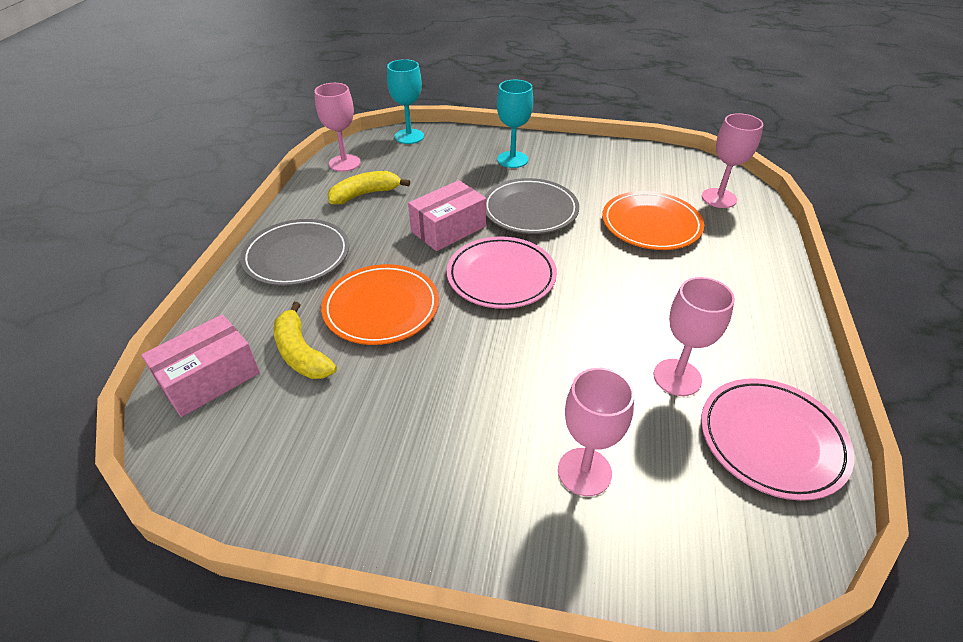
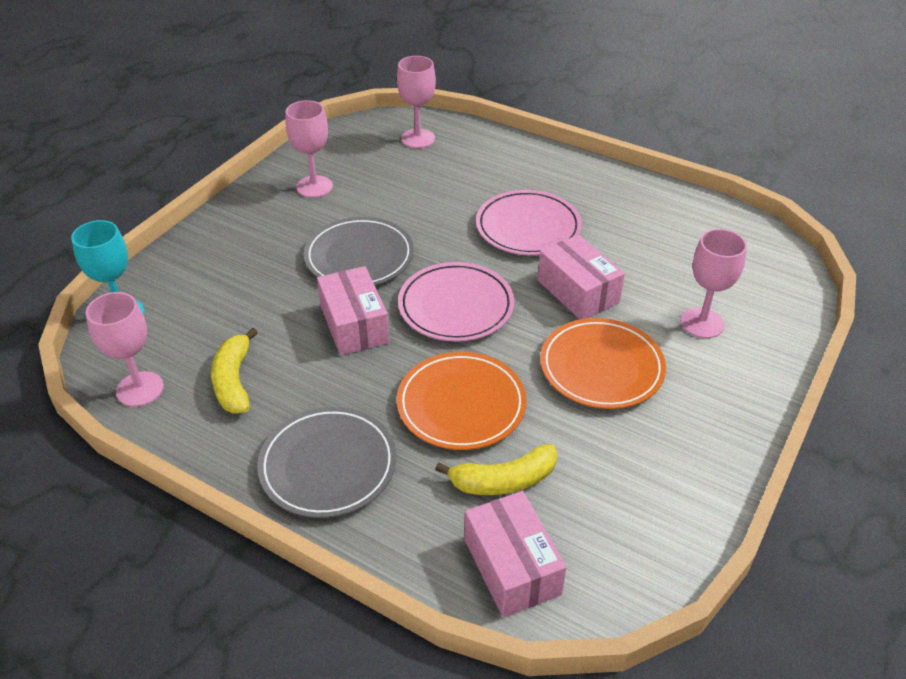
camera: 70 degrees left, 0 degrees up
turquoise goblet [497,80,533,168] -> none
orange plate [602,191,704,250] -> orange plate moved to [540,318,666,409]
pink goblet [654,277,735,396] -> pink goblet moved to [286,100,333,198]
pink plate [701,378,854,501] -> pink plate moved to [476,190,582,256]
none -> pink box [538,235,625,319]

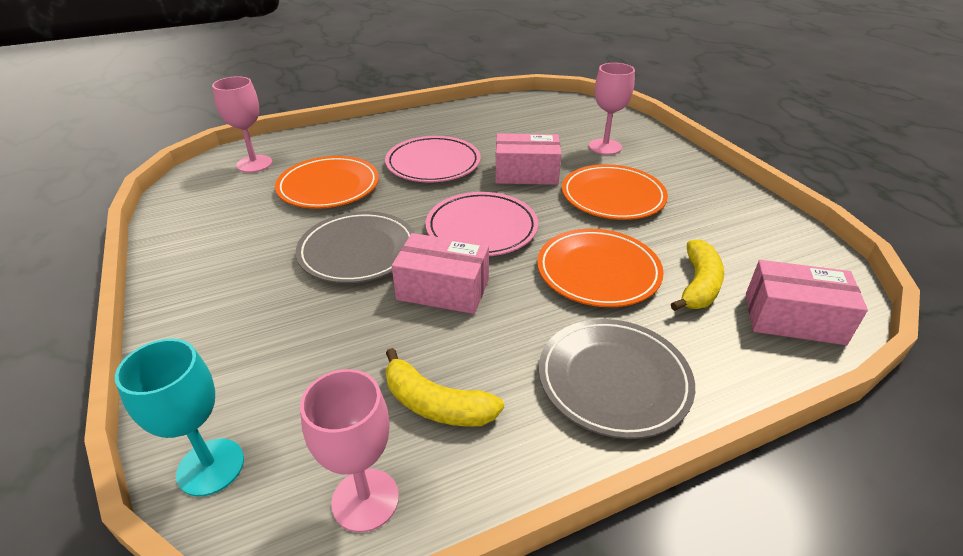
camera: 55 degrees left, 5 degrees down
pink goblet [286,100,333,198] -> none
none -> orange plate [275,156,379,209]

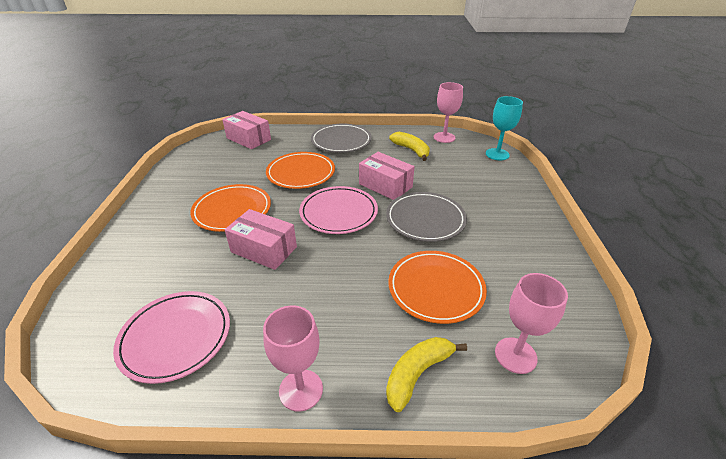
camera: 155 degrees left, 0 degrees up
pink plate [385,136,481,182] -> pink plate moved to [113,291,230,384]
pink goblet [589,63,635,155] -> pink goblet moved to [263,306,323,412]
yellow banana [671,239,724,311] -> yellow banana moved to [386,337,467,412]

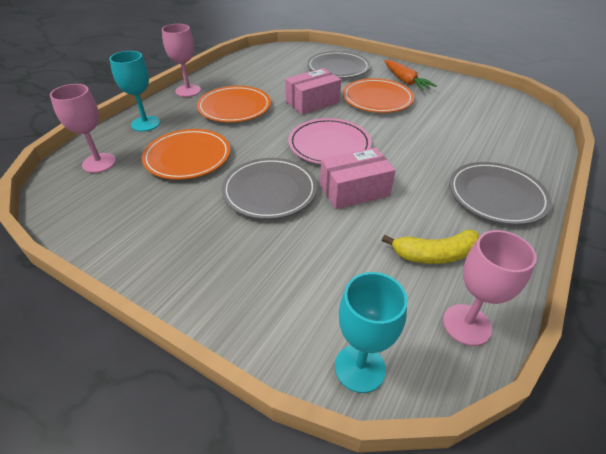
camera: 120 degrees right, 5 degrees up
pink plate [113,291,230,384] -> none
pink box [222,111,271,149] -> none
orange plate [266,152,335,189] -> orange plate moved to [197,86,271,122]
yellow banana [386,337,467,412] -> turquoise goblet [109,51,160,132]
none -> grey plate [307,51,370,79]
none -> orange carrot [384,60,437,91]

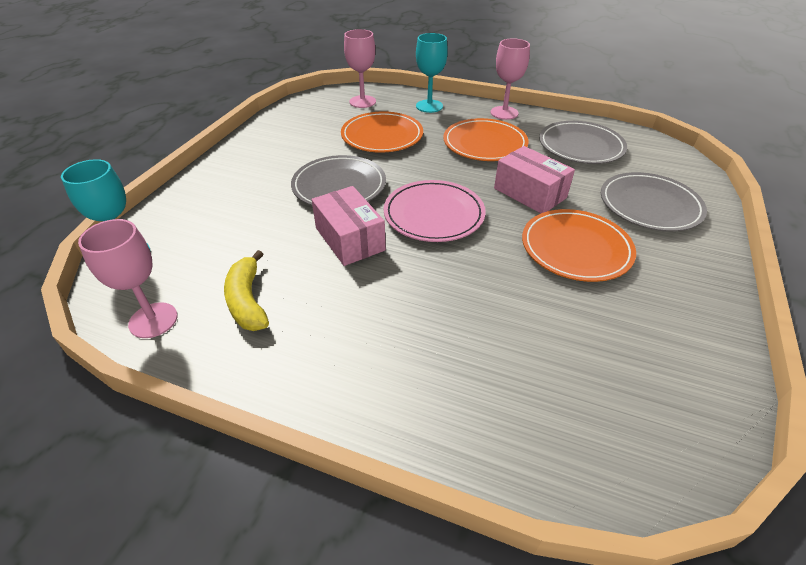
camera: 80 degrees right, 0 degrees up
orange carrot [384,60,437,91] -> none
grey plate [449,162,552,225] -> grey plate moved to [539,121,627,164]

